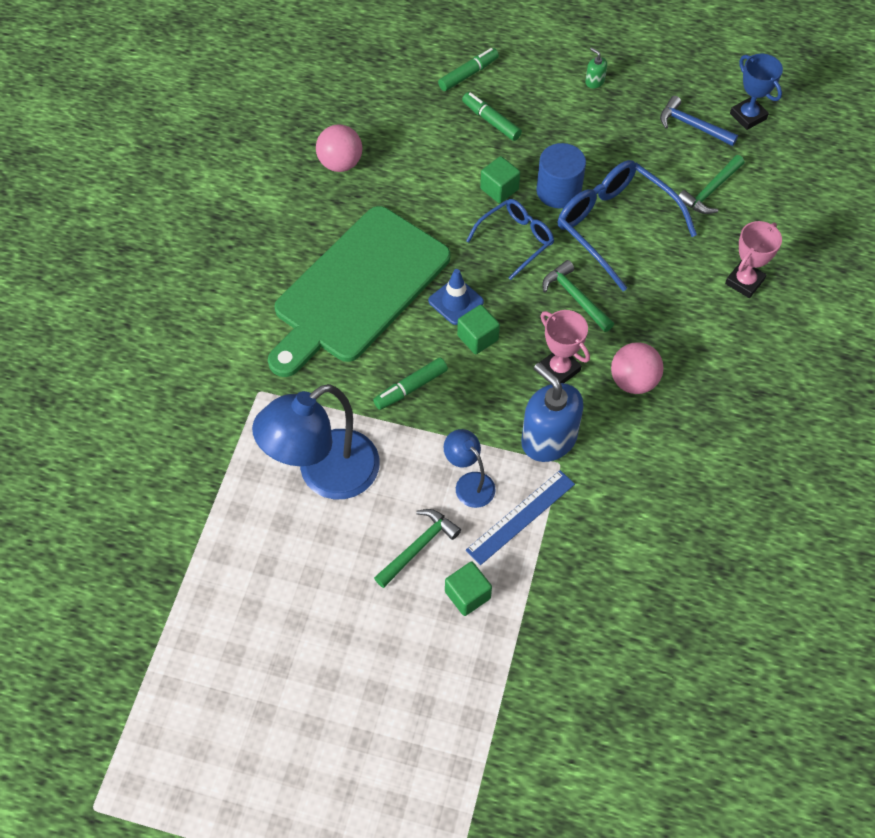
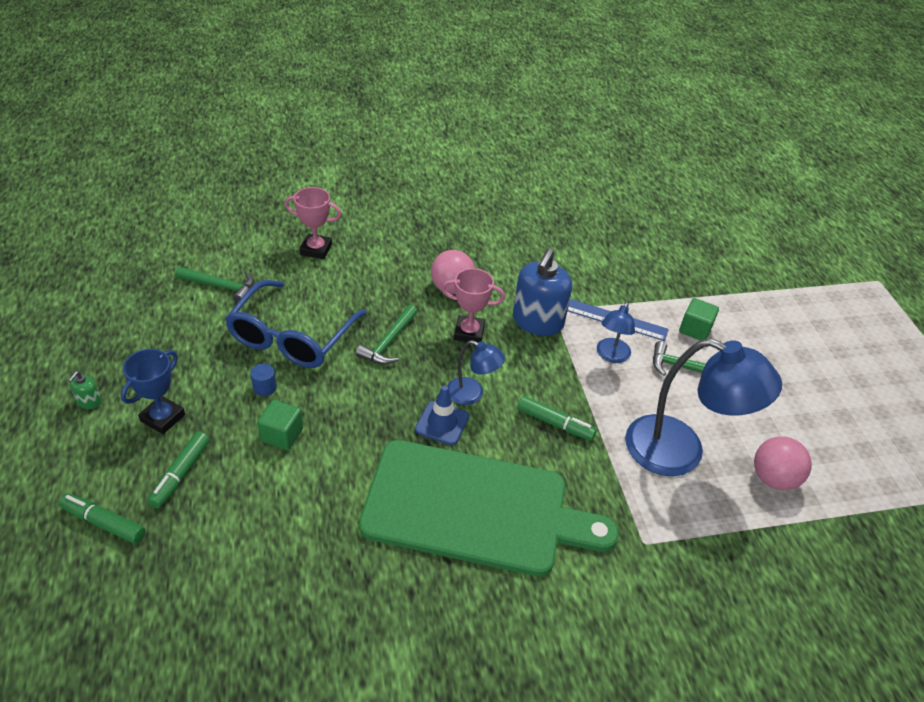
camera: 120 degrees left, 15 degrees down
pink ball [316,125,362,172] -> pink ball moved to [754,436,812,490]
green cube [457,305,500,354] -> blue lamp [447,340,505,405]
blue glasses [466,199,554,280] -> none
blue cylinder [536,143,586,208] -> blue cylinder [250,364,277,396], size x0.48
pink trophy [540,310,590,383] -> pink trophy turned 75 degrees clockwise [441,268,505,343]
blue hammer [660,96,738,146] -> none
blue trophy [730,54,783,130] -> blue trophy moved to [121,349,185,434]

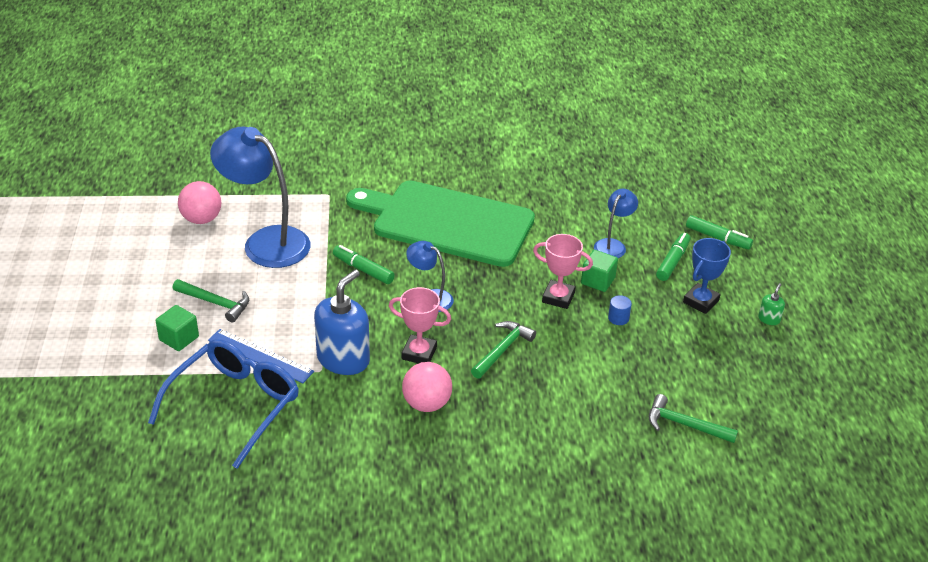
camera: 170 degrees left, 5 degrees down
blue glasses [225,280,367,368] -> blue glasses moved to [148,339,299,469]
pink trophy [285,187,342,259] -> pink trophy moved to [533,234,593,309]
blue traffic cone [415,385,469,445] -> none
blue lamp [597,301,635,363] -> blue lamp moved to [594,189,638,258]

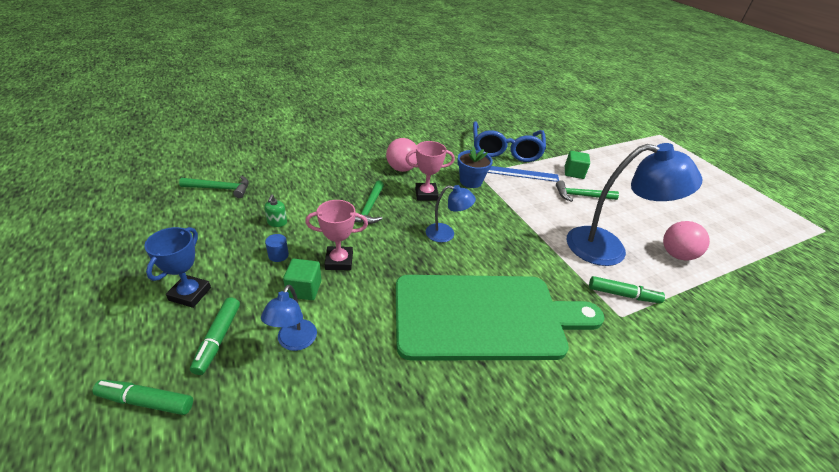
camera: 155 degrees right, 0 degrees up
blue soap dispenser [314,270,370,375] -> blue flower pot [457,146,493,188]
green marker [333,245,395,284] -> green marker moved to [589,276,665,303]
green soap dispenser [758,283,785,325] -> green soap dispenser moved to [264,195,287,227]

